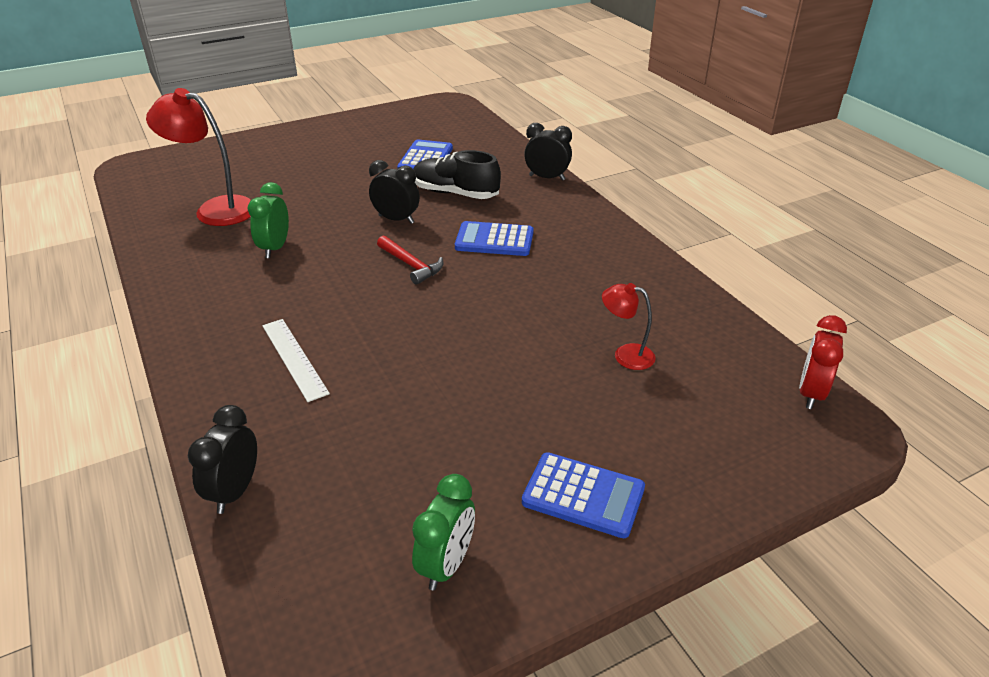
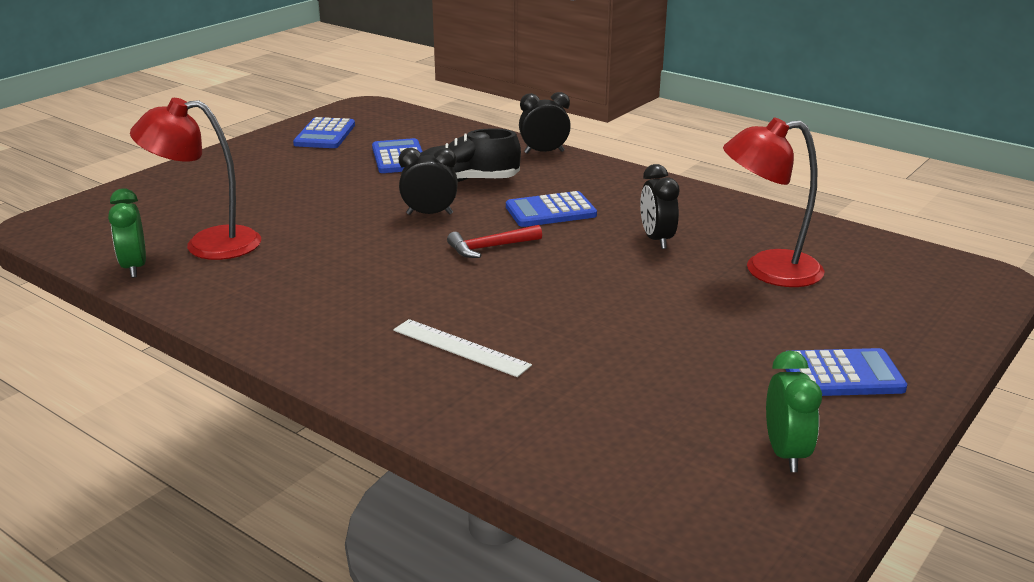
camera: 25 degrees left, 10 degrees down
black clock [188,405,257,514] -> black clock moved to [640,164,679,249]
green clock [248,182,289,258] -> green clock moved to [108,189,146,278]
red hammer [377,235,443,285] -> red hammer turned 135 degrees clockwise [447,225,542,258]
red lamp [602,283,656,370] -> red lamp [723,117,825,287], size x1.86
red clock [799,315,847,409] -> none
none -> blue calculator [293,117,355,148]

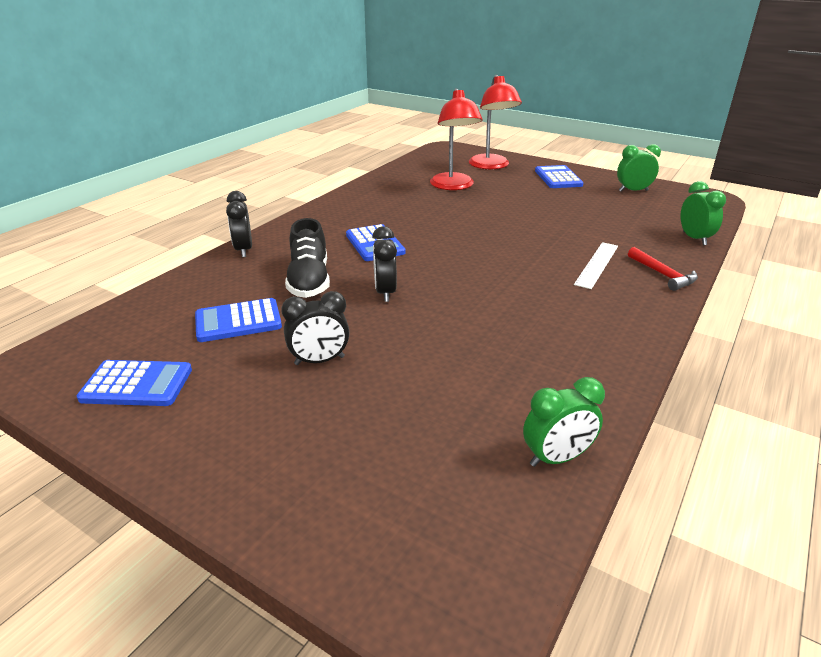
camera: 95 degrees left, 5 degrees up
red lamp [130,98,261,260] -> red lamp moved to [469,75,522,169]
red hammer [447,225,542,258] -> red hammer moved to [628,247,698,291]
black clock [640,164,679,249] -> black clock moved to [281,291,350,365]
none -> green clock [680,181,726,245]

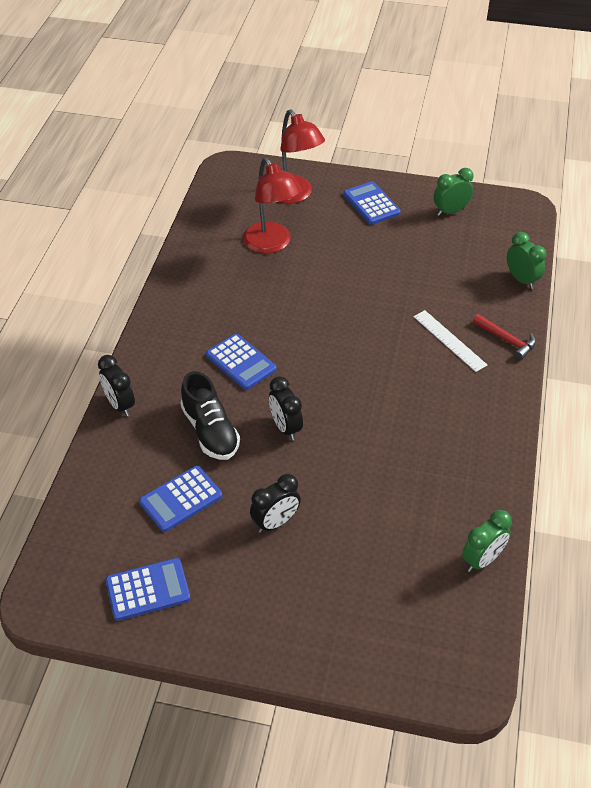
camera: 20 degrees left, 15 degrees up
white ruler [574,242,618,289] -> white ruler turned 45 degrees counterclockwise [413,310,487,372]

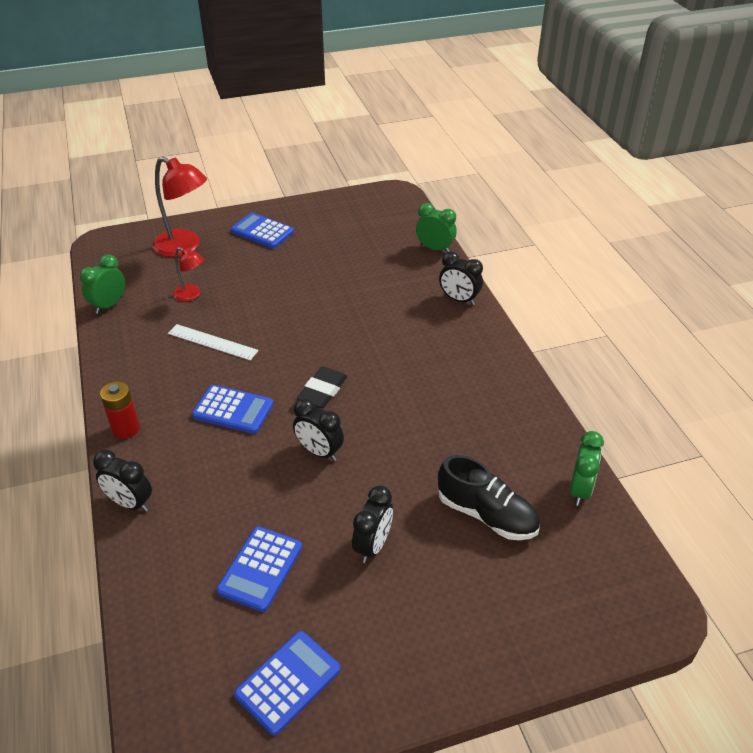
camera: 30 degrees left, 5 degrees down
black shoe [181,371,240,460] -> black shoe moved to [438,455,540,540]
red lamp [243,158,302,254] -> red lamp [173,247,204,301], size x0.54
white ruler [413,310,487,372] -> white ruler moved to [168,324,259,360]
green clock [434,168,473,216] -> green clock moved to [80,254,125,314]
red hammer [472,314,536,360] -> black clock [439,251,483,305]
none -> red battery [100,382,140,439]
none -> black eraser [297,366,347,409]

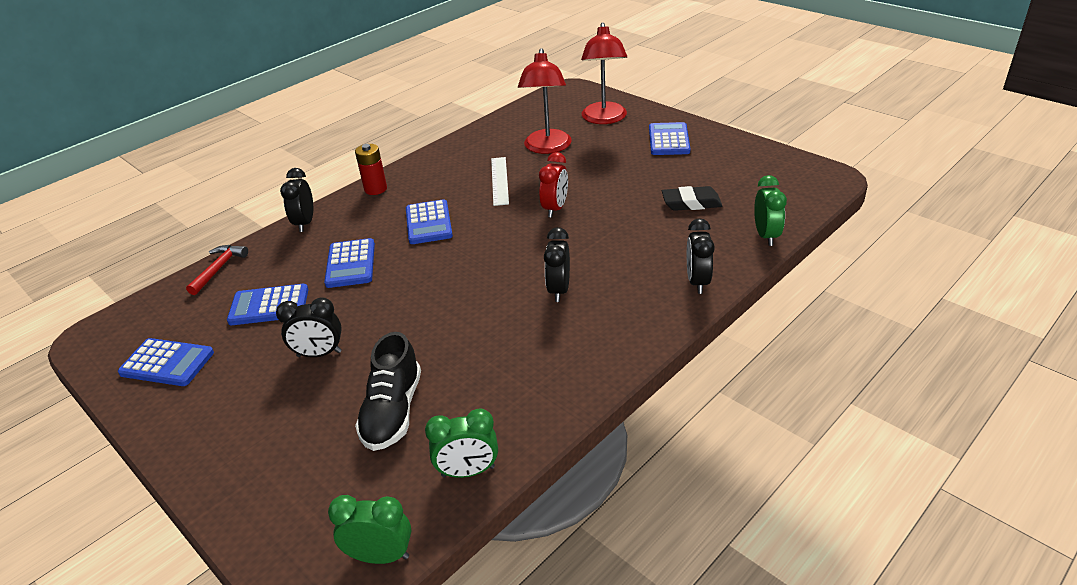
camera: 65 degrees right, 5 degrees down
green clock [80,254,125,314] -> green clock moved to [328,495,411,564]
red lamp [173,247,204,301] -> red lamp [518,48,572,154], size x1.86
black clock [293,398,344,461] -> black clock moved to [544,227,570,302]
black eraser [297,366,347,409] -> black eraser moved to [662,186,722,211]
none -> red hammer [186,245,248,295]
none -> blue calculator [324,238,375,288]
none -> red clock [539,152,568,218]

